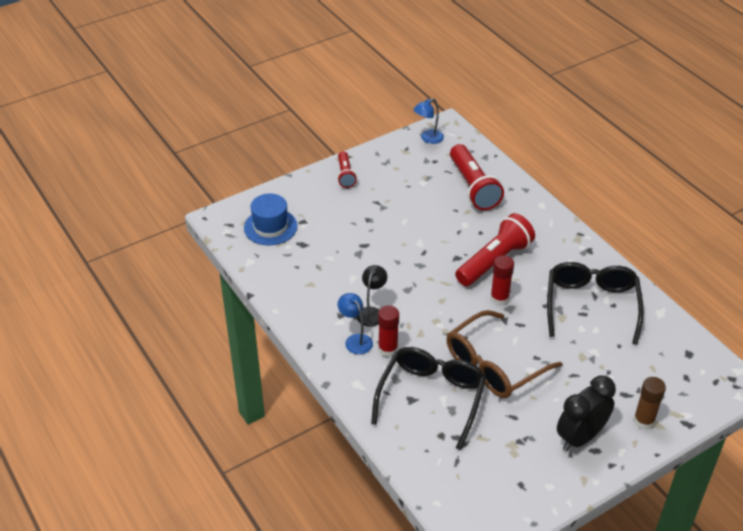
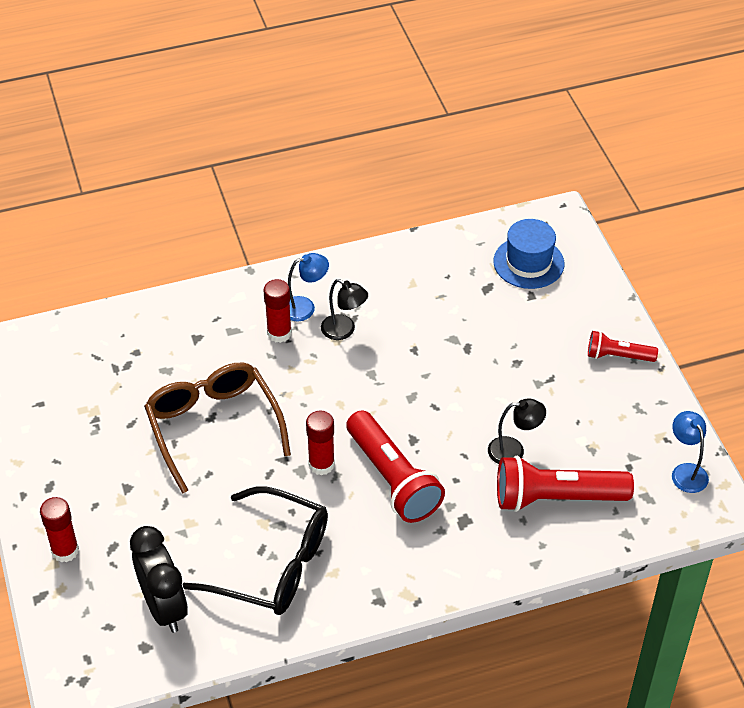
camera: 105 degrees right, 5 degrees up
black glasses [371,347,486,450] -> none
black clock [557,375,616,451] -> black clock moved to [130,526,188,633]
brown glue stick [633,377,666,430] -> red glue stick [40,497,79,562]
none -> black lamp [488,398,546,464]

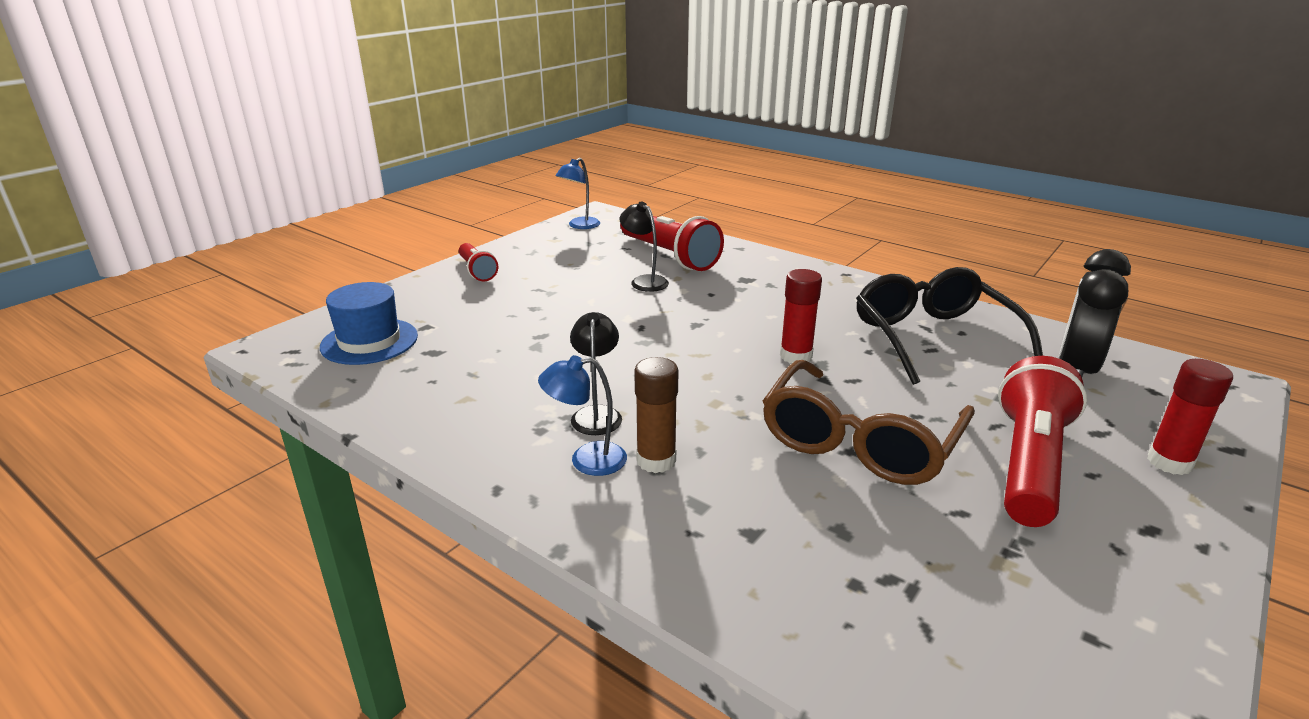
camera: 125 degrees left, 20 degrees down
red glue stick [264,279,292,343] -> brown glue stick [634,357,679,473]
blue lamp [288,253,329,321] -> blue lamp turned 45 degrees counterclockwise [538,355,627,476]
red flashlight [346,410,445,523] -> red flashlight moved to [998,356,1087,527]

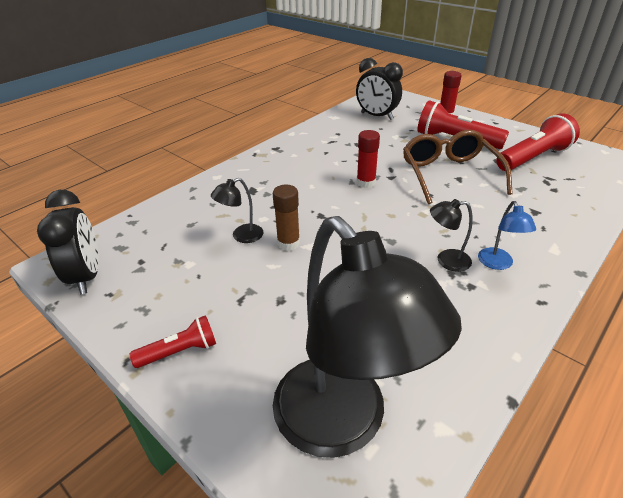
camera: 85 degrees left, 10 degrees up
blue hat [320,282,418,365] -> black lamp [273,216,462,458]
blue lamp [556,158,600,229] -> black clock [37,190,99,294]
red flashlight [620,216,724,271] -> red flashlight moved to [496,113,580,171]
brown glue stick [634,357,679,473] -> brown glue stick moved to [273,185,300,251]
brown glasses [763,360,975,485] -> brown glasses turned 135 degrees counterclockwise [403,130,513,204]
black glasses [856,267,1043,385] -> none

